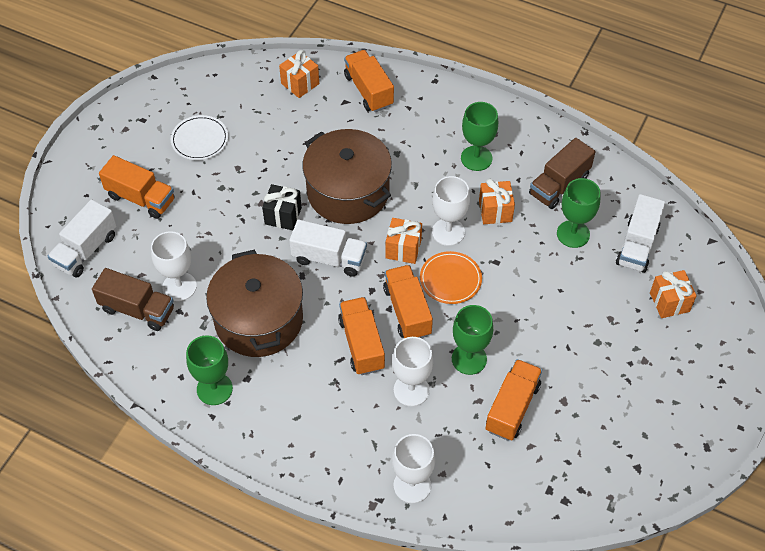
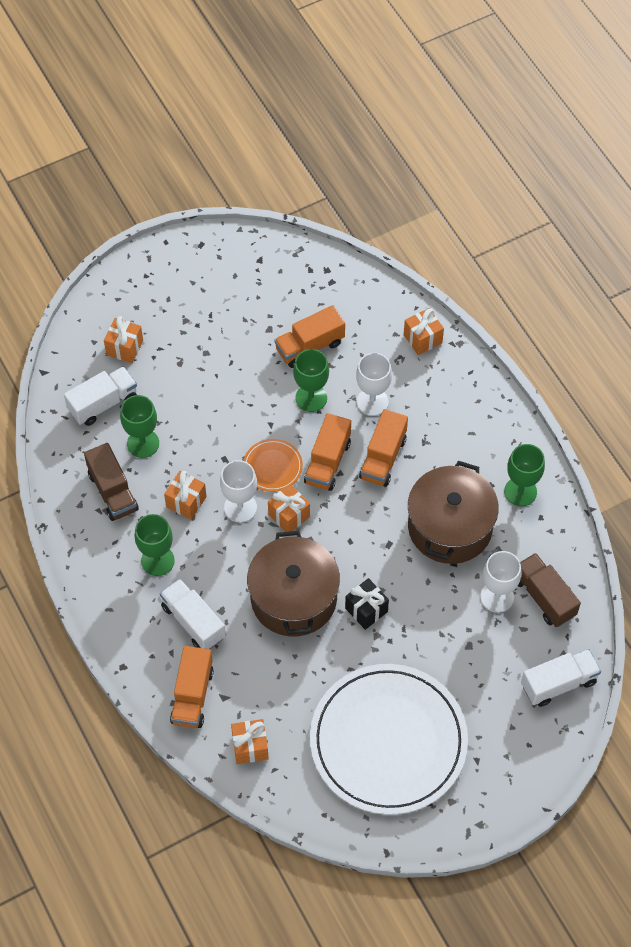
camera: 145 degrees left, 5 degrees up
orange truck [99,155,175,219] -> none
white plate [171,115,228,160] -> white plate [310,664,468,815], size x2.44
white truck [289,220,367,277] -> white truck moved to [160,579,226,649]
white goblet [392,434,435,503] -> orange gift [404,308,444,355]
brown truck [529,138,595,209] -> brown truck turned 75 degrees clockwise [84,443,139,521]

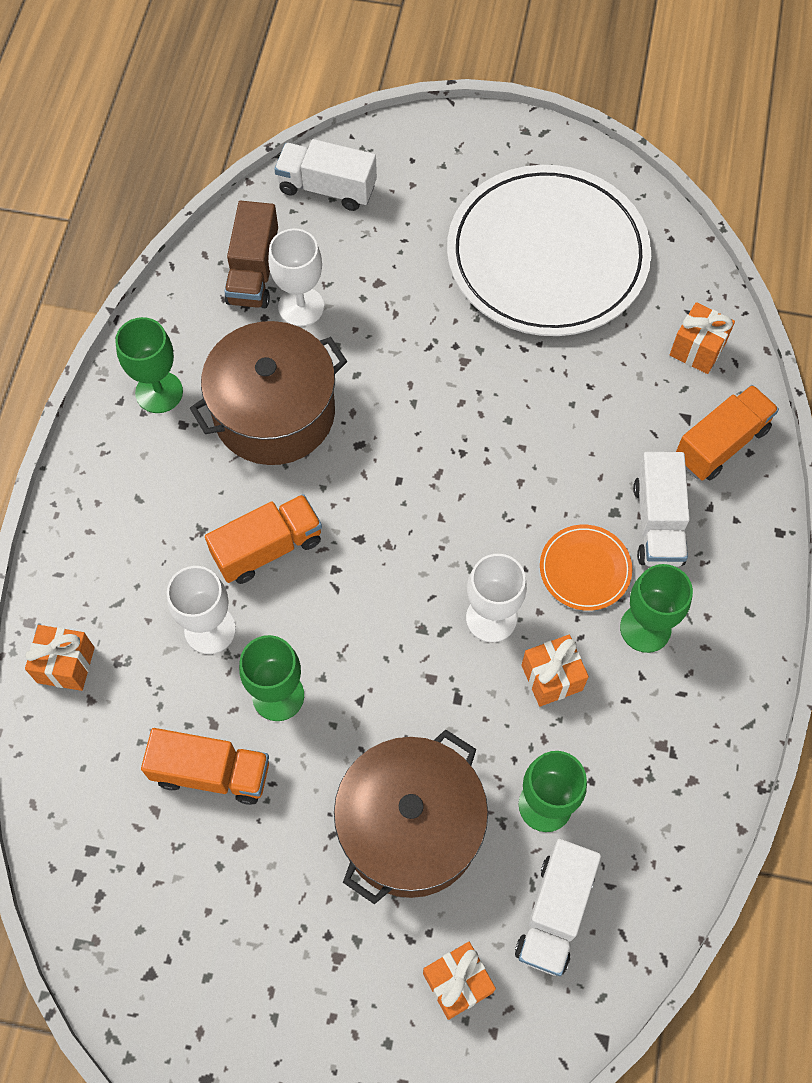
camera: 140 degrees left, 5 degrees up
white truck [64,366,137,426] -> white truck turned 75 degrees counterclockwise [515,839,601,976]
brown truck [84,443,139,521] -> none
orange plate [243,439,303,492] -> orange plate moved to [540,525,632,611]
brown pot [247,531,340,637] -> brown pot moved to [334,729,488,904]
orange gift [268,484,310,532] -> none
orange truck [304,413,351,491] -> none
black gift [345,578,389,630] -> none

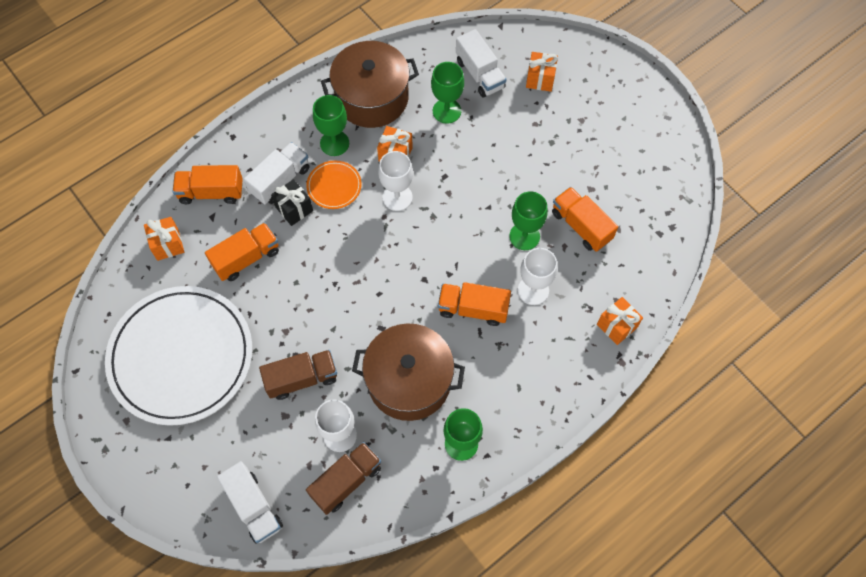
camera: 140 degrees left, 0 degrees up
brown pot [334,729,488,904] -> brown pot moved to [321,41,419,128]
white truck [515,839,601,976] -> white truck turned 90 degrees clockwise [456,29,506,97]
none -> orange truck [205,223,279,281]
none -> brown truck [259,350,337,400]
none -> black gift [271,179,313,226]

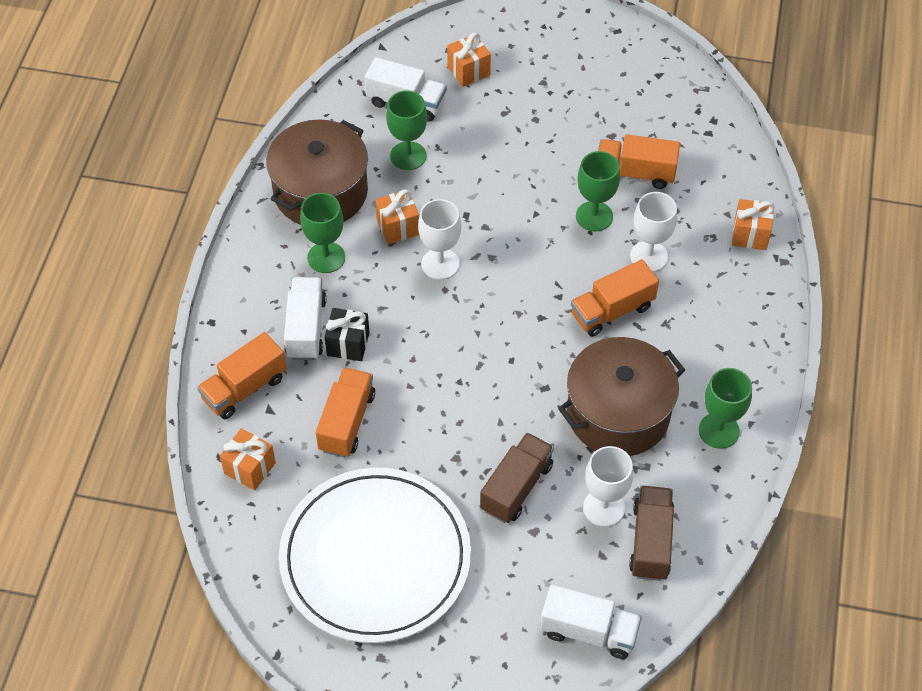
camera: 40 degrees left, 10 degrees down
orange plate [306,161,362,209] -> none

